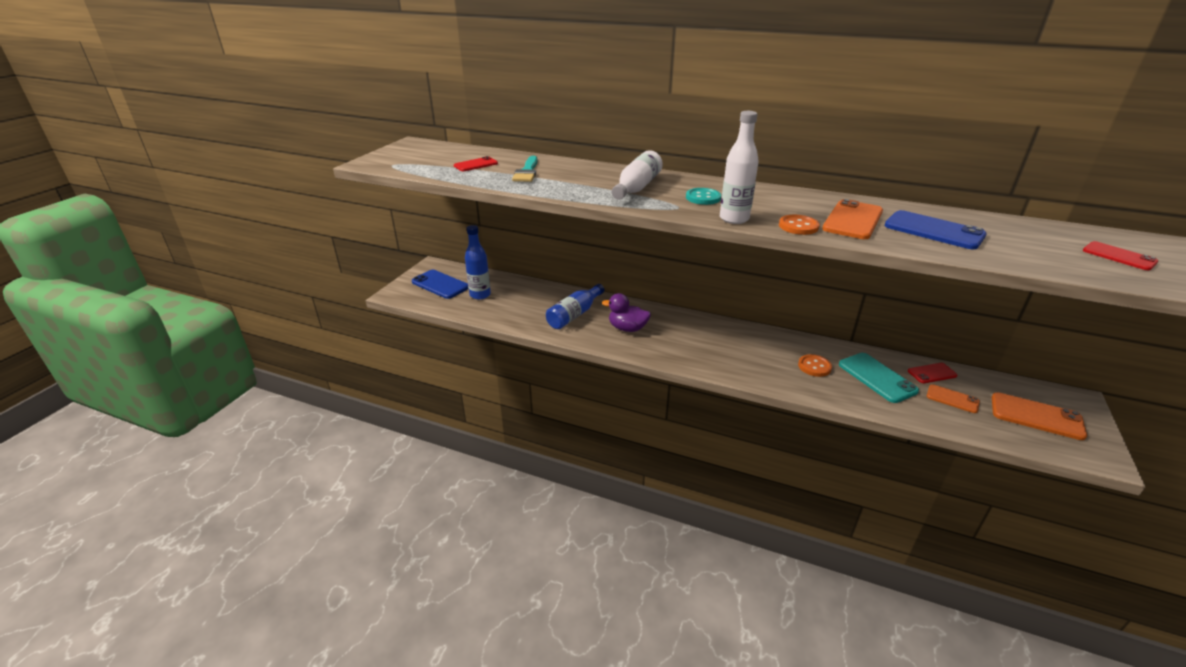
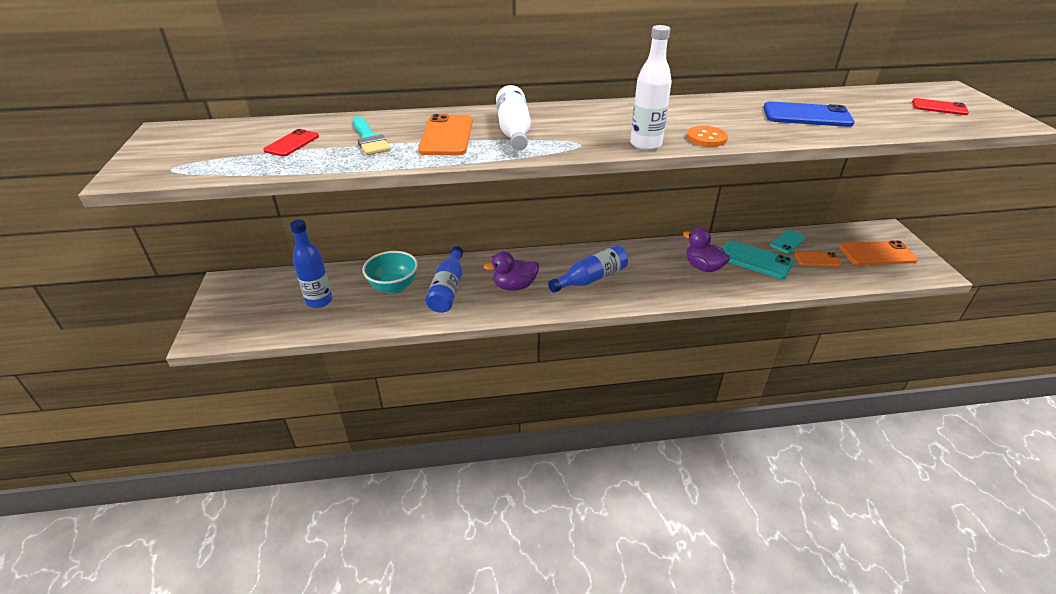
camera: 30 degrees left, 5 degrees up
blue phone [412,270,469,299] -> none
turquoise button [686,188,721,205] -> none
orange button [798,354,832,377] -> purple duck [683,228,730,272]
orange phone [822,199,883,239] -> orange phone moved to [418,114,473,155]
red phone [908,363,957,383] -> turquoise phone [770,230,806,253]
none -> turquoise bowl [363,251,418,294]
none -> blue bottle [548,245,628,293]

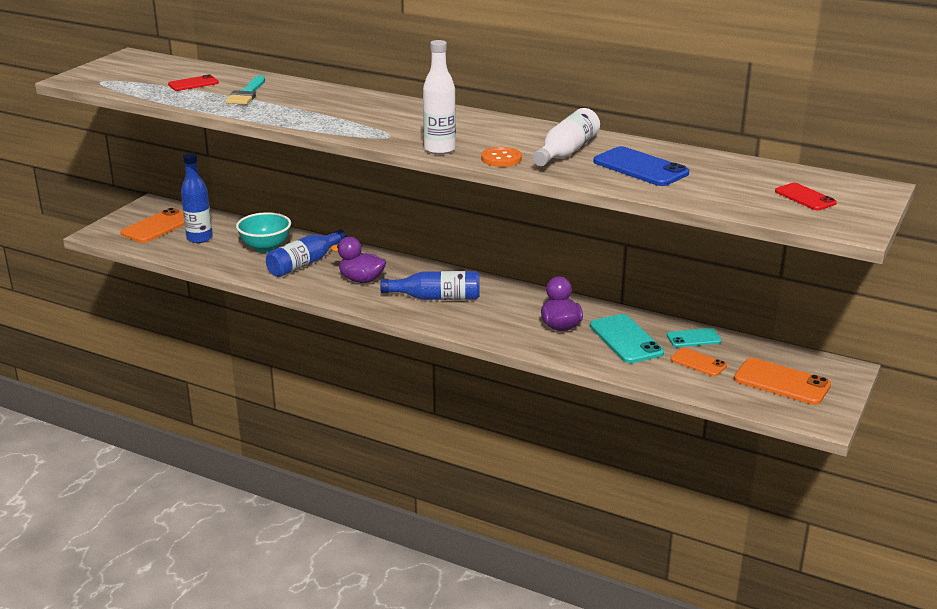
camera: 35 degrees right, 10 degrees down
orange phone [418,114,473,155] -> orange phone moved to [120,208,185,243]
white bottle [496,85,531,151] -> white bottle moved to [532,108,600,166]

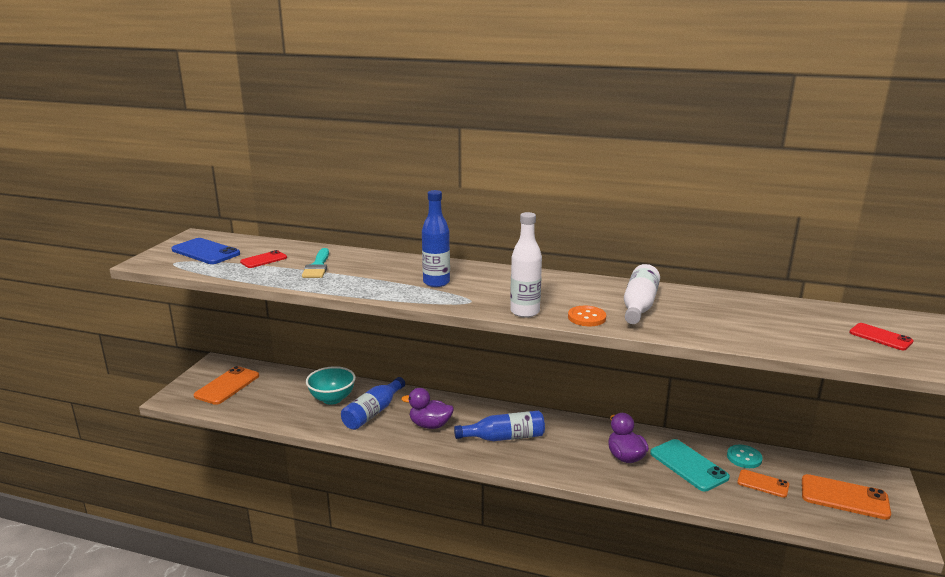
camera: 10 degrees left, 5 degrees down
blue bottle [181,153,213,243] -> blue bottle moved to [422,190,450,287]
blue phone [593,146,689,186] -> blue phone moved to [172,238,240,264]
turquoise phone [667,328,721,347] -> turquoise button [727,445,763,468]

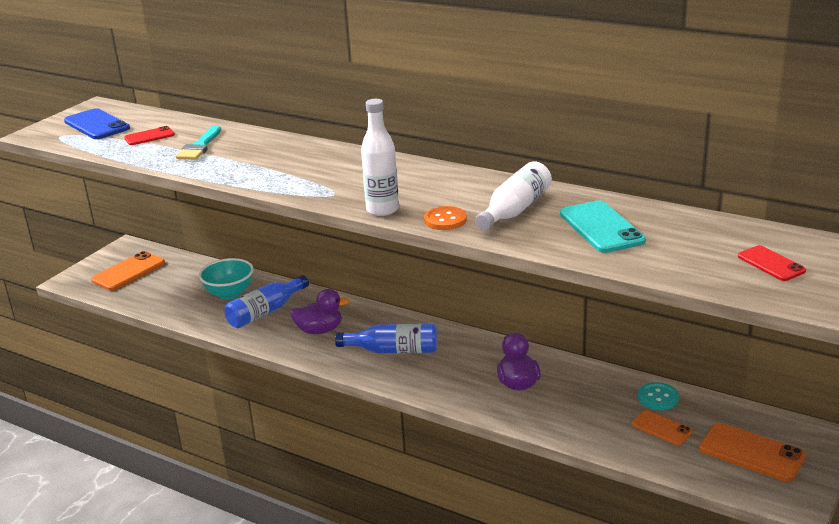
camera: 15 degrees right, 5 degrees up
purple duck [401,388,454,429] -> purple duck turned 150 degrees clockwise [290,289,350,334]
blue bottle [422,190,450,287] -> none
turquoise phone [650,439,730,491] -> turquoise phone moved to [560,200,646,253]

